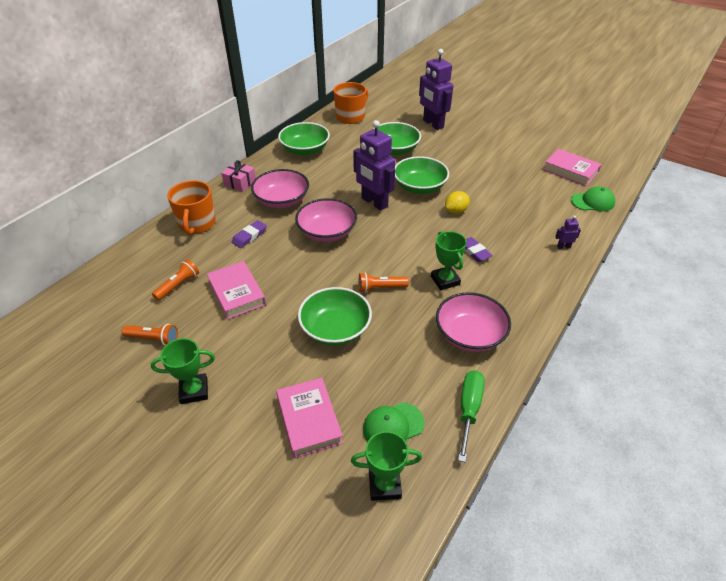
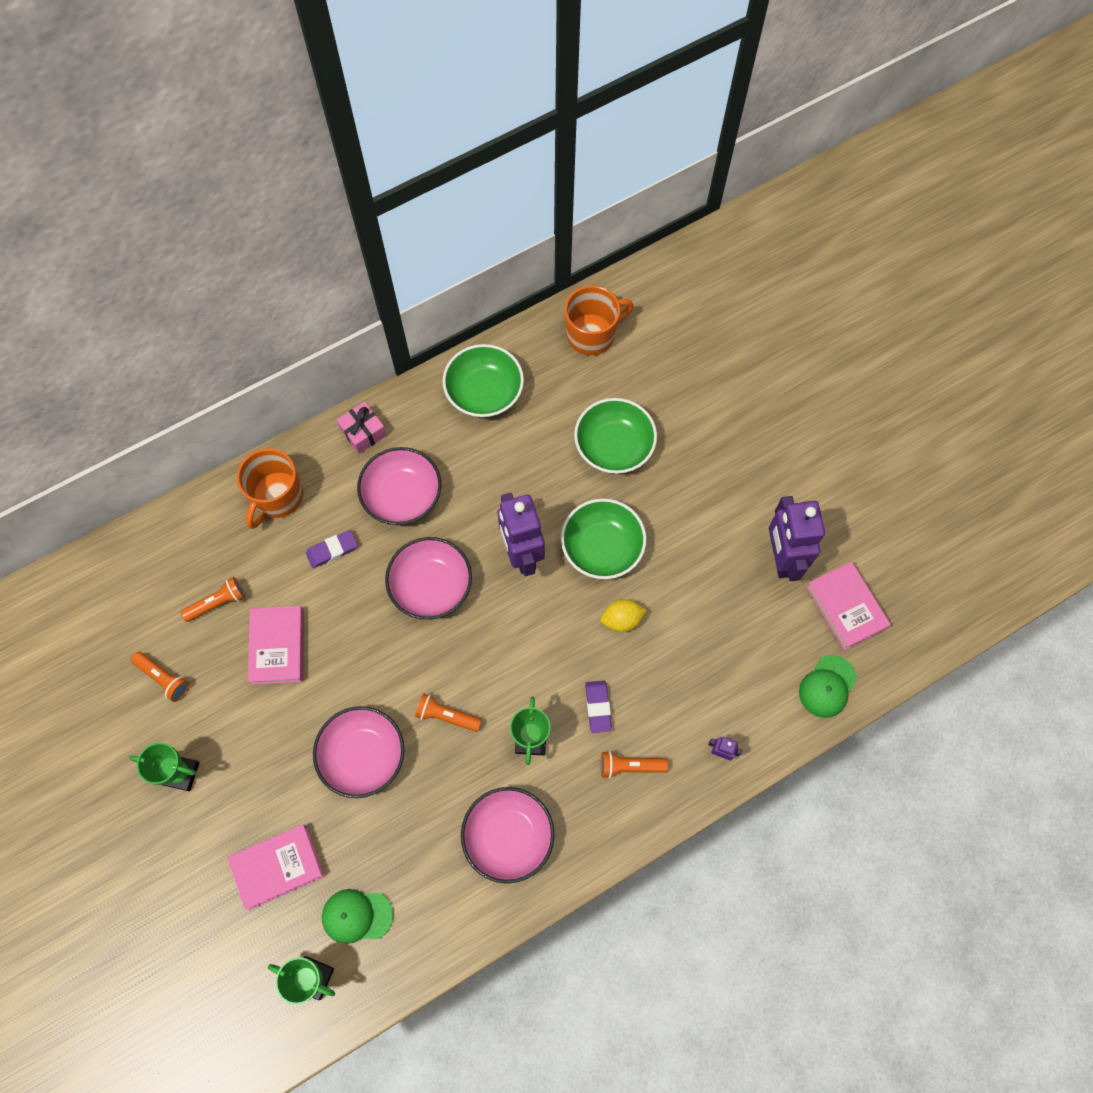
camera: 25 degrees right, 25 degrees up
pink book [276,378,343,458] -> pink book turned 60 degrees clockwise [228,824,324,910]
green bowl [298,287,372,345] -> pink bowl [313,706,405,798]
purple robot [419,49,453,130] -> purple robot moved to [769,496,825,581]
green screwdriver [458,370,485,462] -> none
green cap [571,186,615,211] -> green cap turned 105 degrees clockwise [799,655,857,718]
none -> orange flashlight [601,751,668,779]

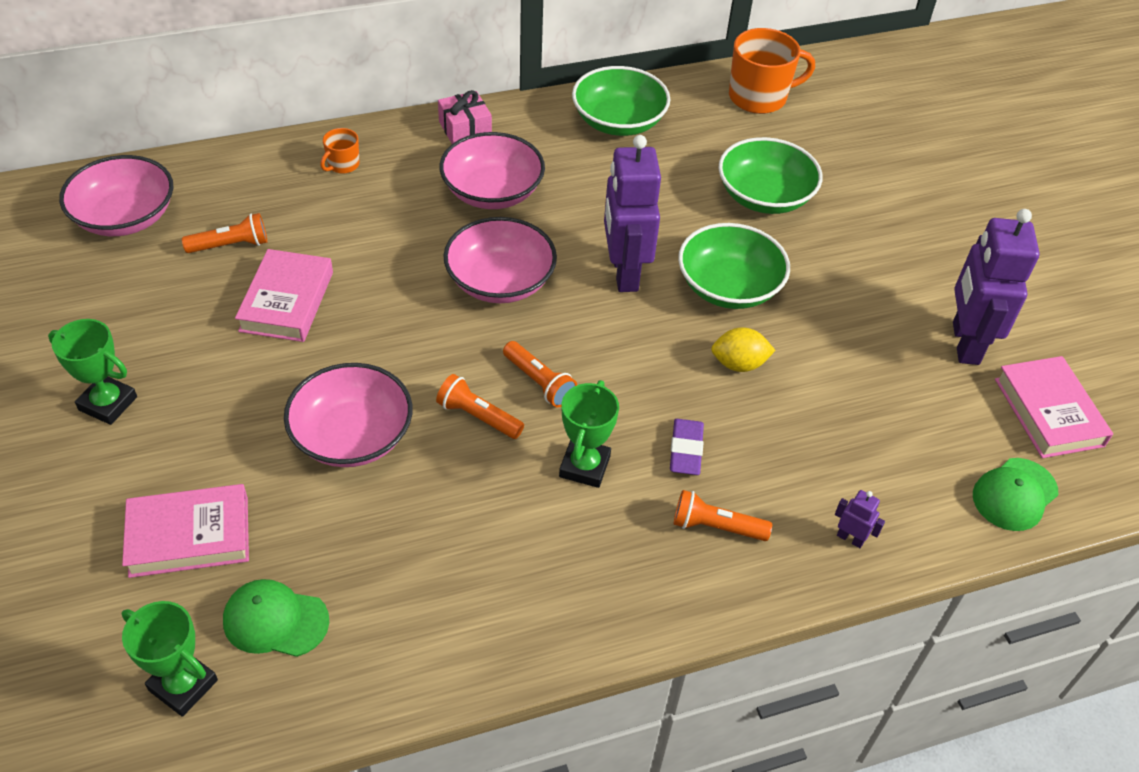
camera: 10 degrees right, 20 degrees down
orange flashlight [131,652,190,702] -> orange flashlight moved to [503,341,577,407]
orange mug [237,448,304,529] -> orange mug [320,128,360,174], size x0.50
purple eraser [306,530,358,568] -> none
pink bowl [461,787,555,884] -> pink bowl moved to [59,155,173,236]

